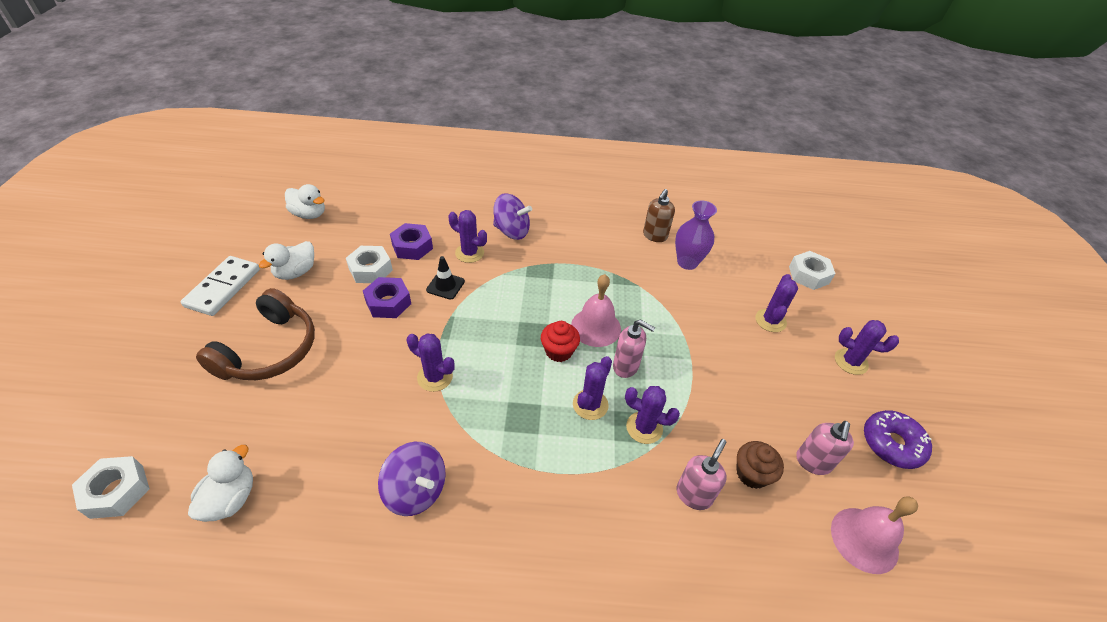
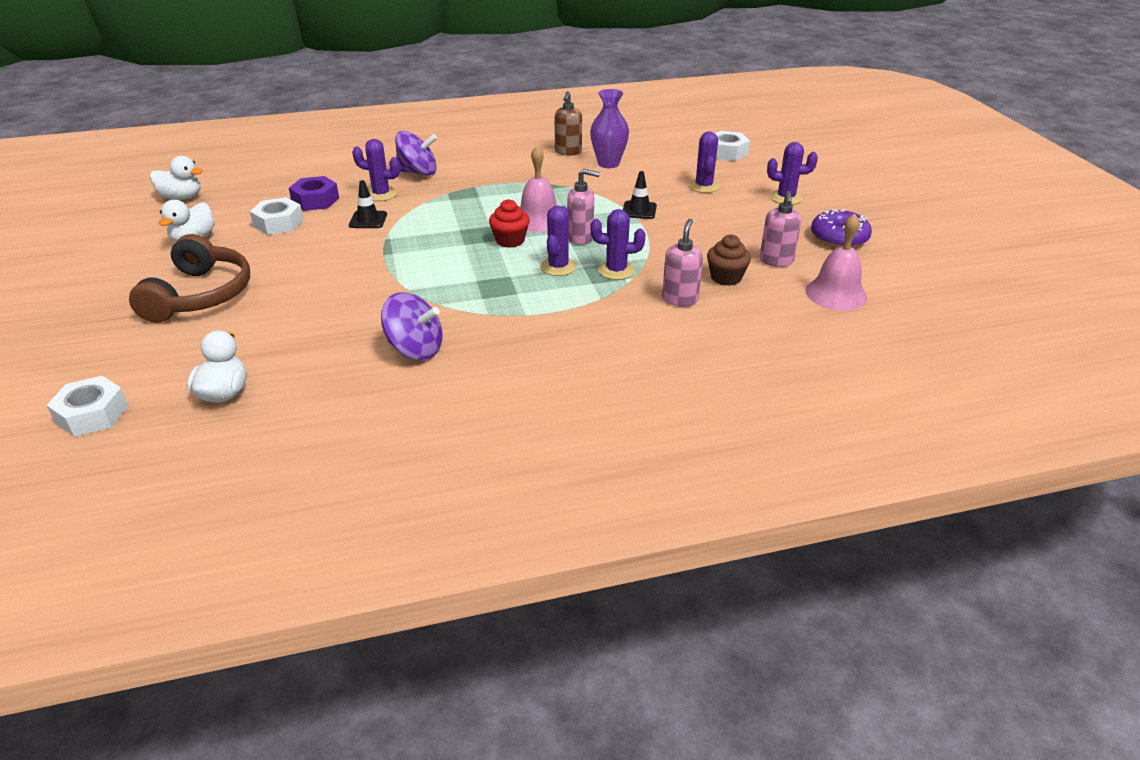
camera: 15 degrees left, 10 degrees down
white domino [181,256,260,316] -> none
purple nut [363,277,411,318] -> none
purple cactus [407,333,455,392] -> none
none -> black traffic cone [623,171,657,219]

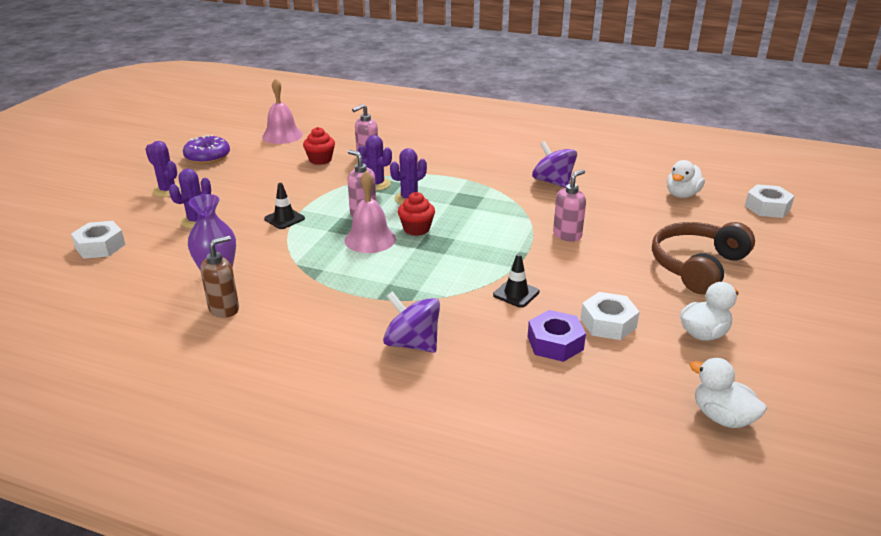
camera: 145 degrees left, 5 degrees down
purple cactus [352,139,400,201] -> none
brown cupcake [707,235,751,286] -> red cupcake [303,127,335,165]
pink soap dispenser [760,191,801,267] -> pink soap dispenser moved to [553,169,586,242]

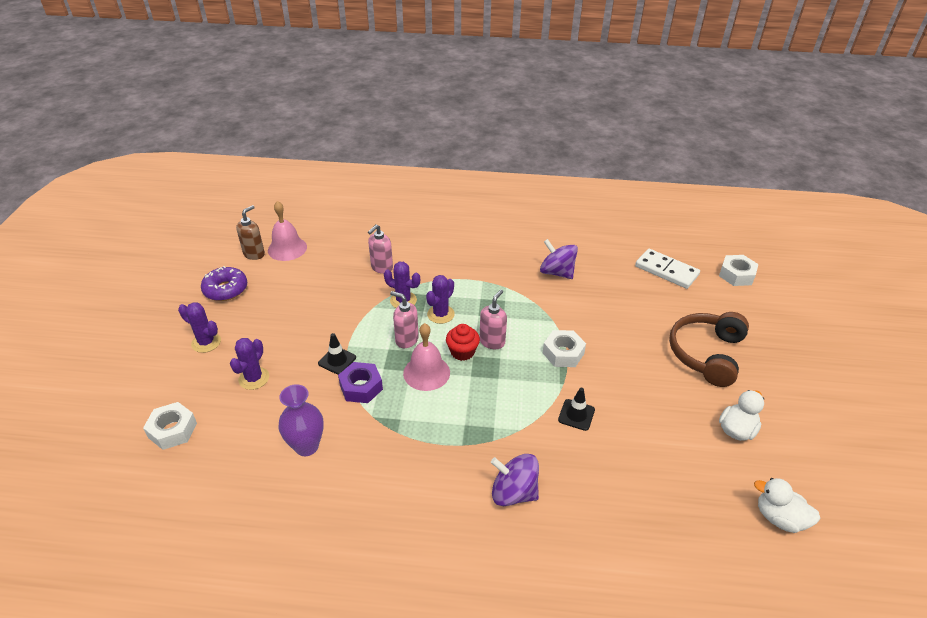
camera: 15 degrees left, 10 degrees up
brown soap dispenser [200,236,239,318] -> brown soap dispenser moved to [236,205,265,260]
red cupcake [303,127,335,165] -> none
purple nut [528,310,586,362] -> purple nut moved to [338,362,383,403]
pink soap dispenser [553,169,586,242] -> pink soap dispenser moved to [480,289,507,349]
white nut [581,292,640,340] -> white nut moved to [543,330,586,367]
white duck [667,160,705,198] -> white domino [635,249,700,289]

